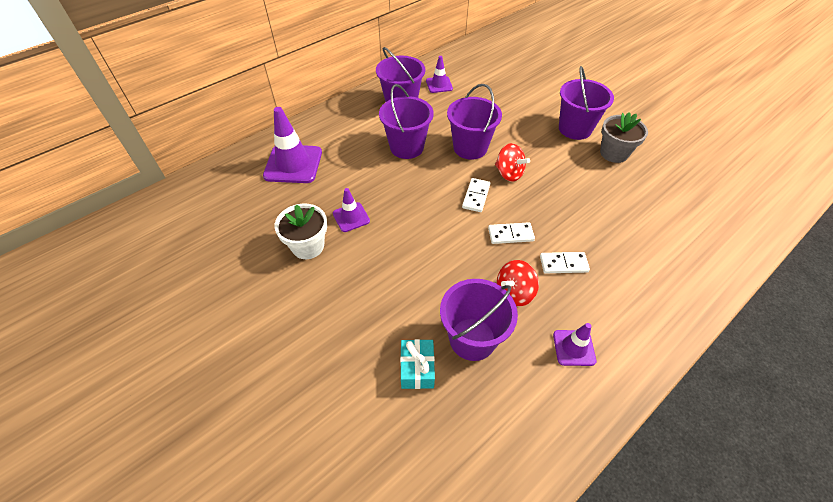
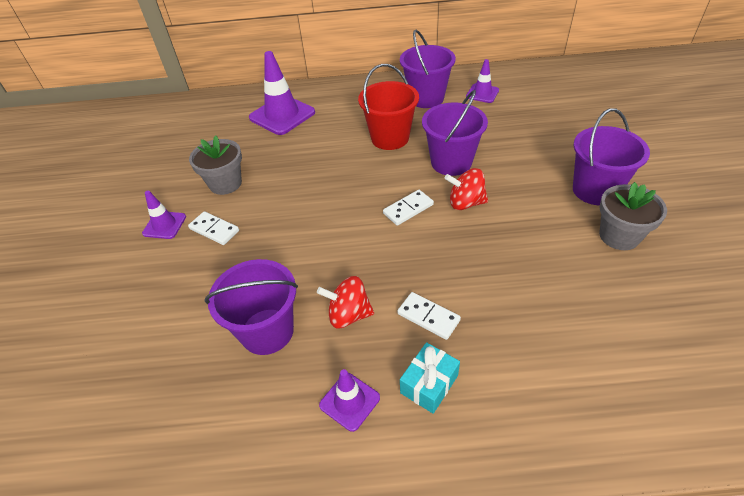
camera: 40 degrees right, 5 degrees down
white flower pot [275,204,327,259] -> grey flower pot [189,136,242,195]
purple traffic cone [333,188,370,232] -> purple traffic cone moved to [142,191,186,239]
purple bucket [379,84,434,159] -> red bucket [358,64,419,150]
turquoise gift [400,339,435,389] -> turquoise gift moved to [400,342,460,414]
white domino [488,222,535,244] -> white domino moved to [188,211,239,245]
red spinning top [495,143,530,182] -> red spinning top turned 105 degrees clockwise [445,168,488,210]

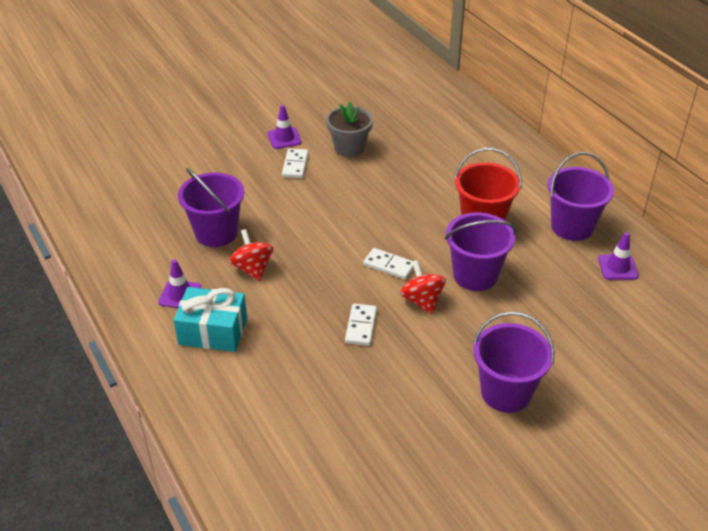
camera: 60 degrees right, 5 degrees down
purple traffic cone [249,51,315,135] -> none
white domino [397,292,461,340] -> white domino moved to [345,304,377,346]
turquoise gift [400,342,460,414] -> turquoise gift [174,287,247,352], size x1.51
grey flower pot [599,182,667,250] -> none

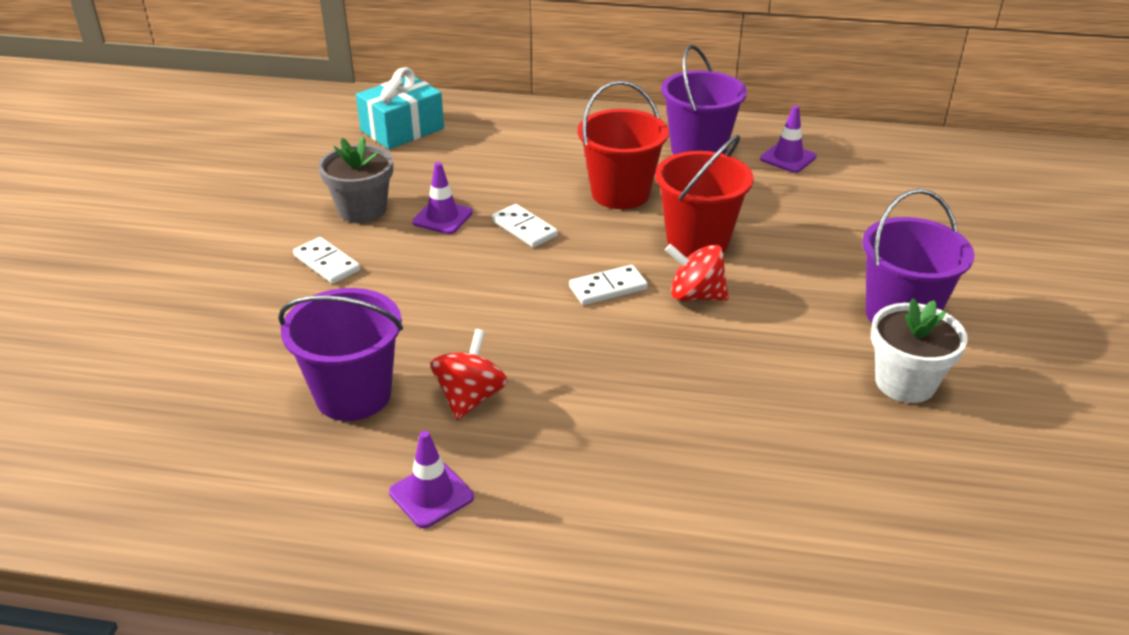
camera: 50 degrees left, 5 degrees down
turquoise gift [174,287,247,352] -> turquoise gift moved to [356,67,444,149]
red spinning top [229,229,273,281] -> red spinning top turned 90 degrees clockwise [431,329,508,420]
purple traffic cone [268,105,302,149] -> purple traffic cone moved to [412,162,473,234]
white domino [345,304,377,346] -> white domino moved to [492,204,558,248]
purple bucket [445,212,517,291] -> red bucket [655,135,754,257]
none -> white flower pot [871,298,968,403]

